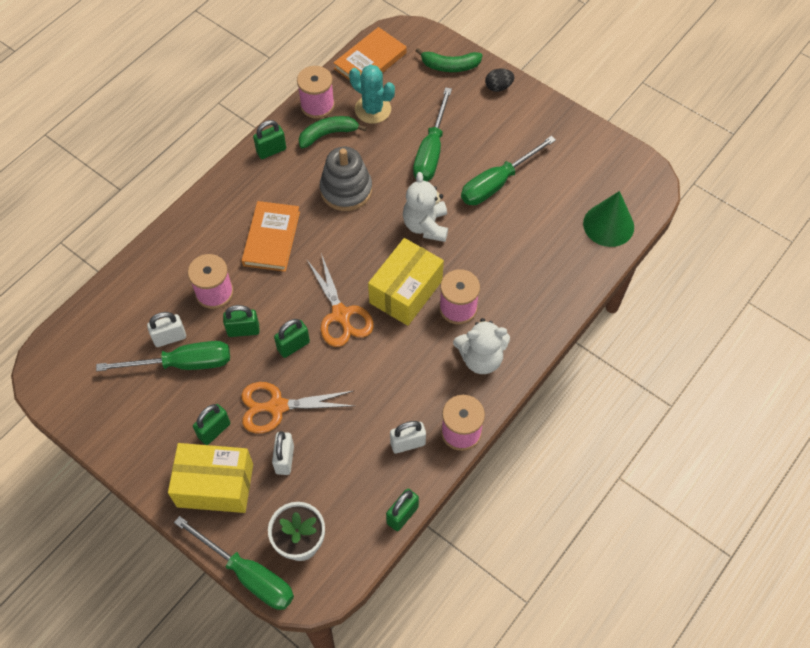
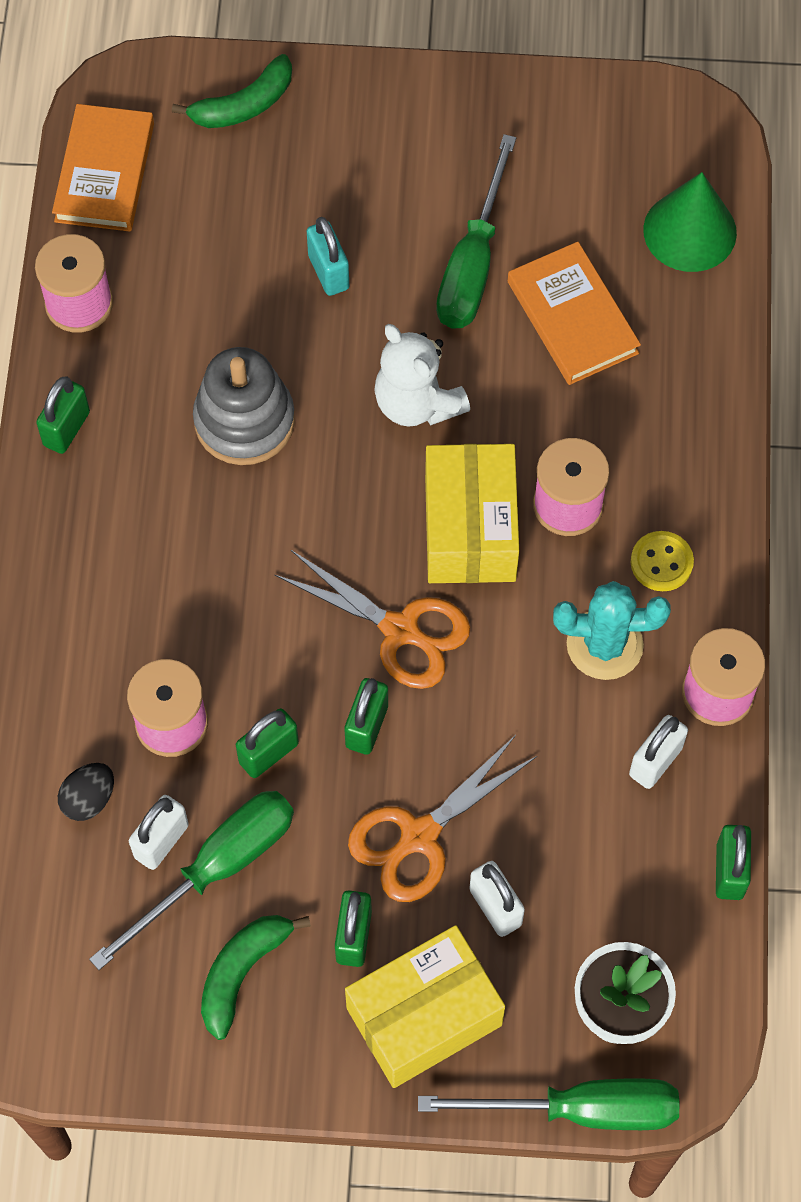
camera: 35 degrees left, 5 degrees up
orange book [242,201,300,272] -> orange book moved to [508,242,641,385]
green banana [299,116,367,149] -> green banana moved to [201,915,311,1040]
turquoise cactus [349,65,395,124] -> turquoise cactus moved to [553,581,671,680]
green screwdriver [413,87,452,181] -> turquoise padlock [307,217,349,296]
white teddy bear [453,318,510,374] -> yellow button [631,531,694,591]
black egg [485,68,514,92] -> black egg moved to [58,763,114,821]

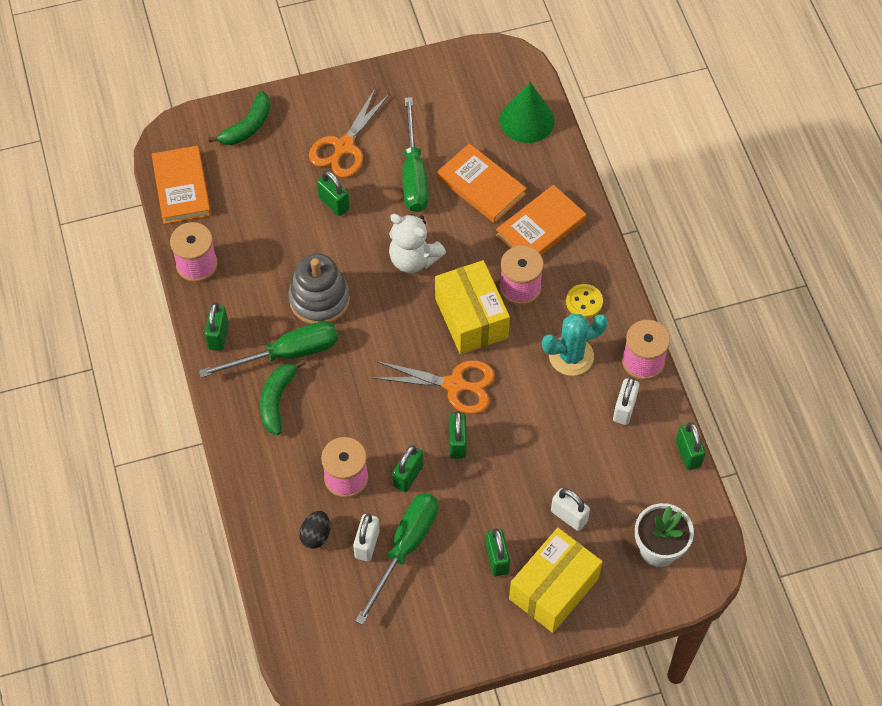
camera: 20 degrees left, 5 degrees down
green banana [201,915,311,1040] -> green banana moved to [260,360,306,435]
turquoise padlock [307,217,349,296] -> green padlock [317,170,350,216]
orange scissors [348,735,537,902] -> orange scissors moved to [309,87,390,178]
green screwdriver [418,1079,679,1130] -> green screwdriver moved to [199,321,338,378]
none -> orange book [496,185,586,255]

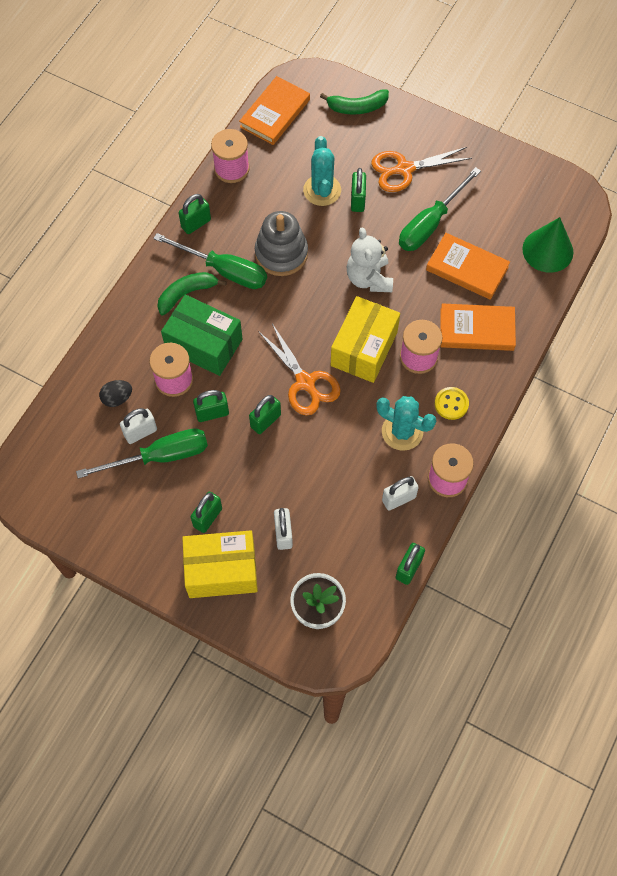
camera: 45 degrees right, 5 degrees up
orange book [437,143,527,223] -> orange book turned 60 degrees counterclockwise [426,233,510,300]
none -> green box [161,294,243,376]
none -> turquoise cactus [303,136,341,206]

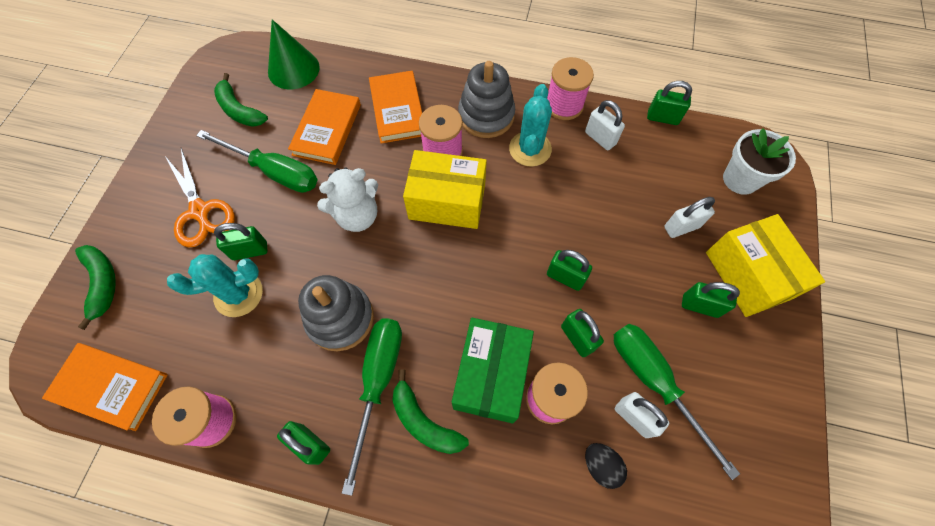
camera: 105 degrees left, 0 degrees up
orange scissors [258,323,341,416] -> none
yellow button [435,387,469,420] -> grey stacking toy [458,61,515,138]
none -> green banana [214,73,268,127]

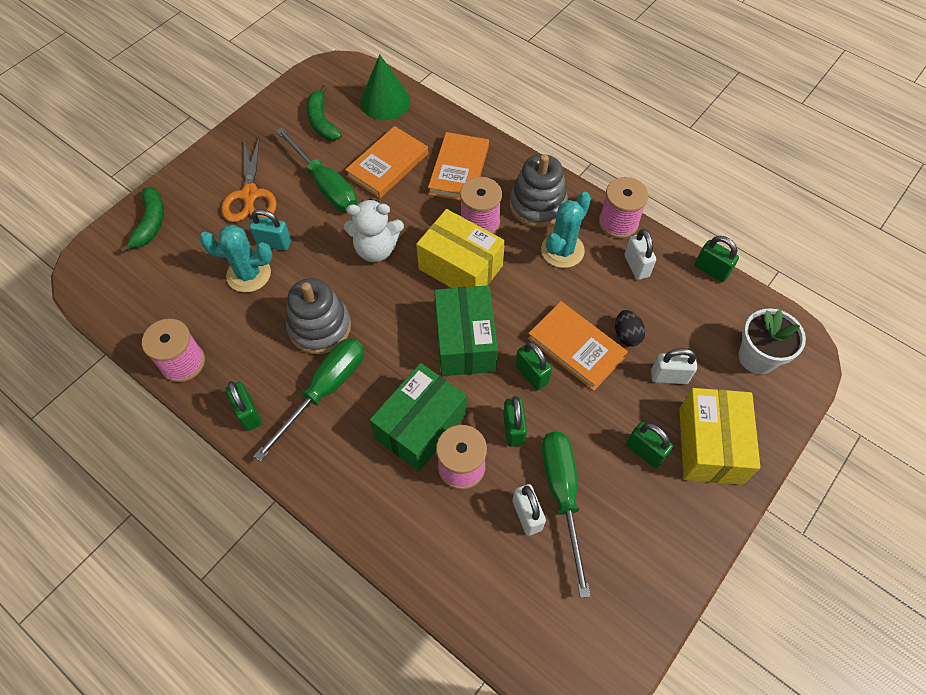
camera: 25 degrees right, 5 degrees down
orange book [42,343,167,431] -> orange book moved to [528,301,628,391]
green padlock [214,223,267,260] -> turquoise padlock [249,209,291,251]
green banana [392,369,469,454] -> none
black egg [585,443,627,489] -> black egg moved to [615,310,645,346]
none -> green box [434,285,498,376]

